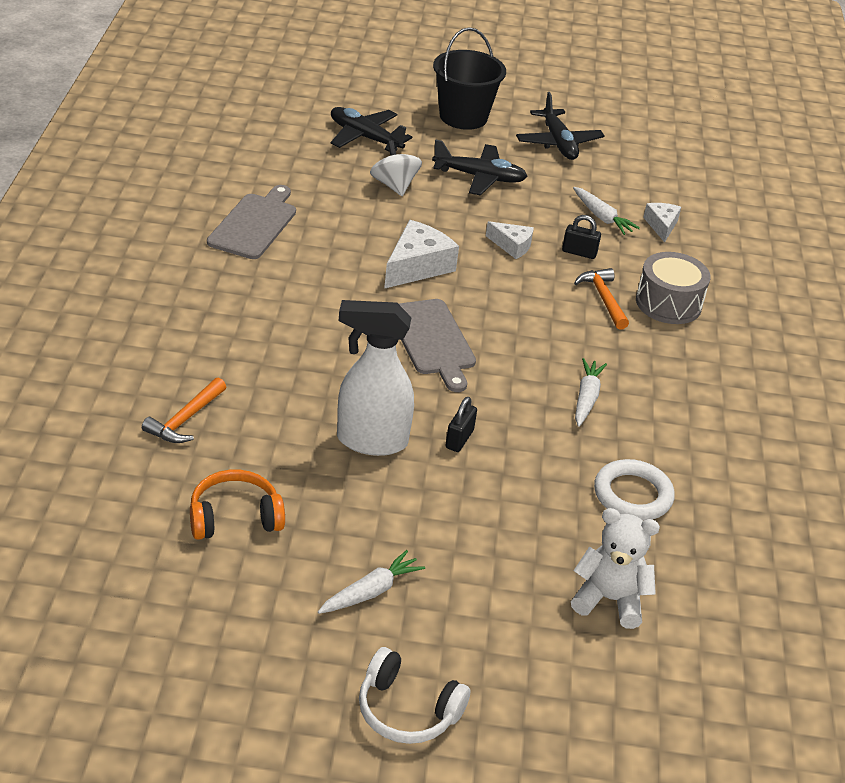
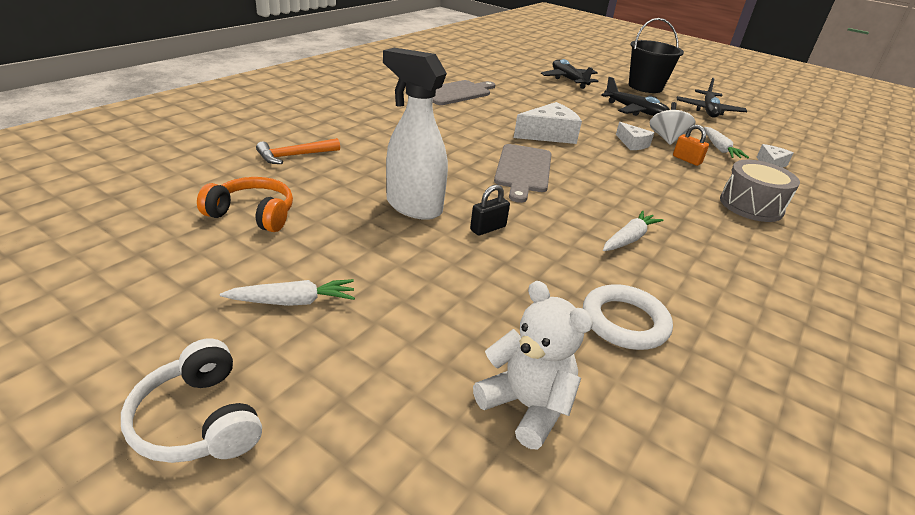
camera: 30 degrees right, 5 degrees down
white spinning top [370,140,422,196] -> white spinning top moved to [650,102,695,145]
black padlock [562,215,601,259] -> orange padlock [673,125,709,166]
orange hammer [574,268,629,330] -> none

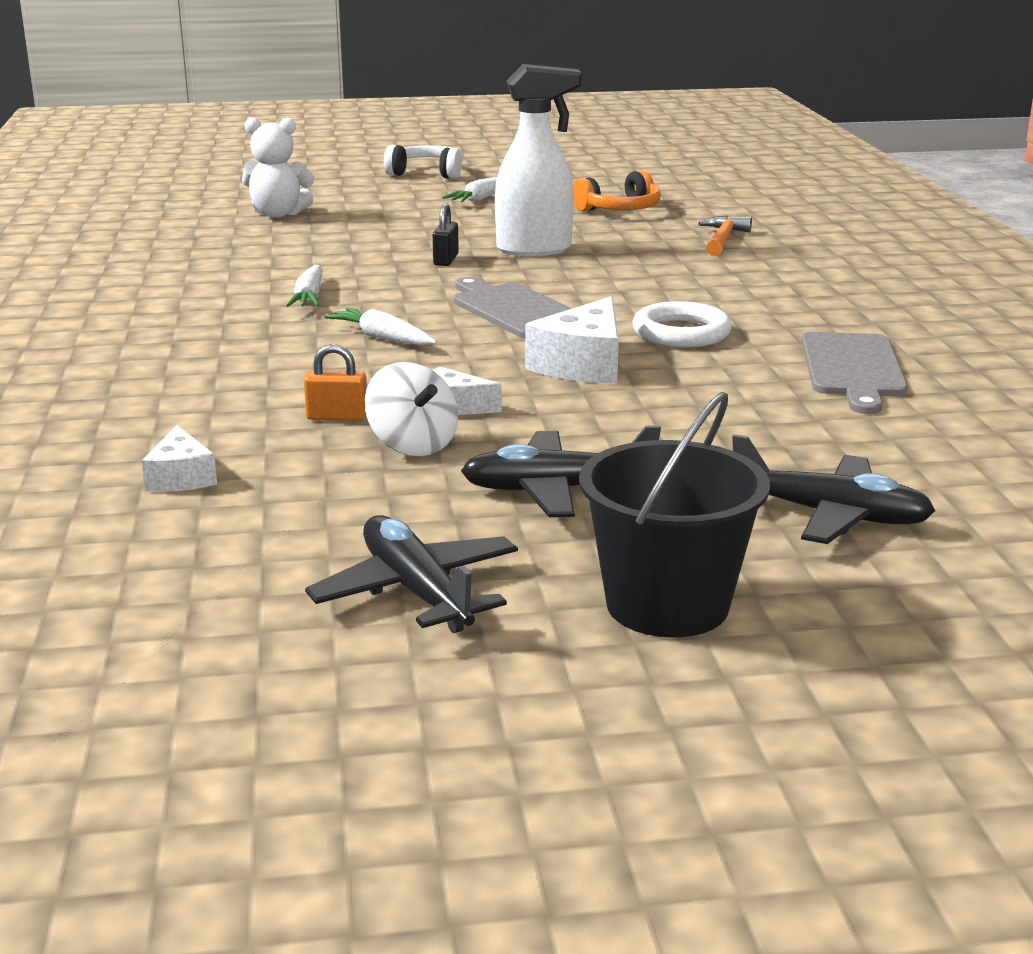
camera: 140 degrees right, 10 degrees down
white ring [583,284,673,350] -> white ring moved to [632,301,732,347]
white carrot [704,127,749,158] -> white carrot moved to [324,308,437,346]
grey drum [720,160,800,222] -> none

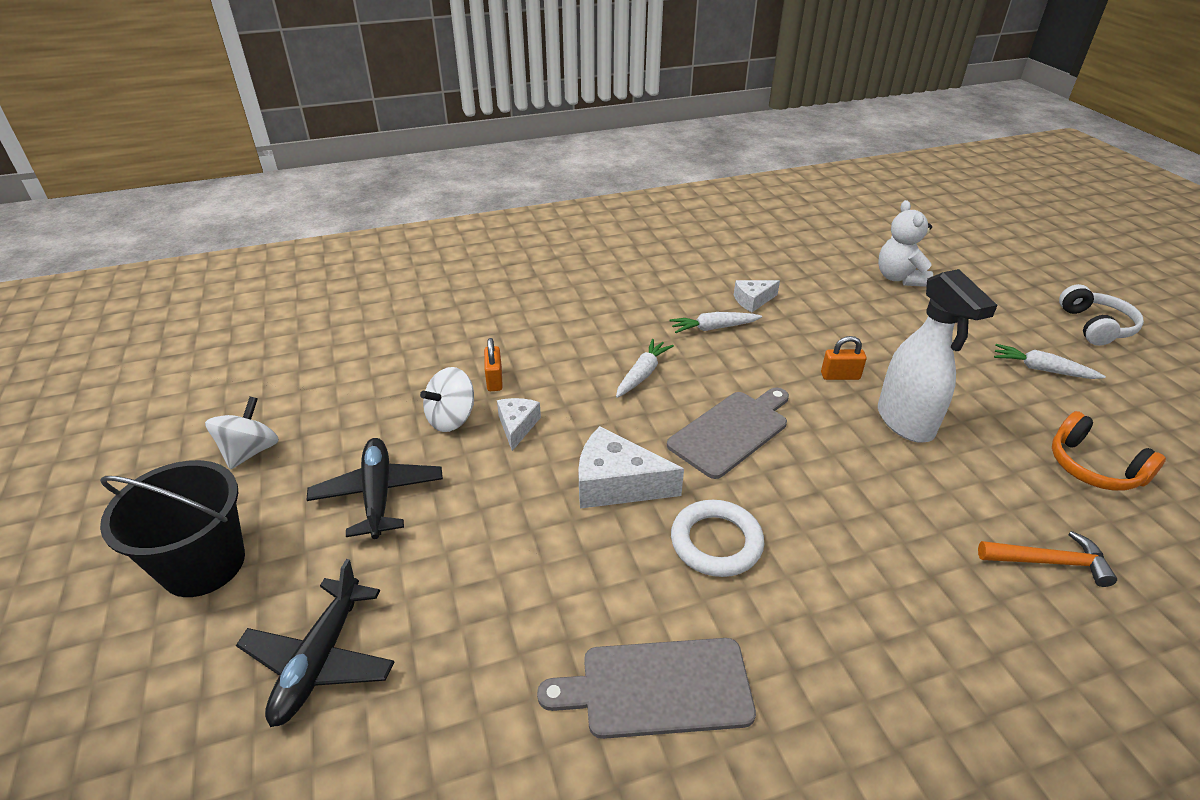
camera: 80 degrees right, 15 degrees up
white cheese [142,425,217,492] -> white cheese moved to [734,280,780,312]
black plane [305,515,518,633] -> white spinning top [205,396,279,469]
black padlock [433,203,459,266] -> orange padlock [821,336,867,380]

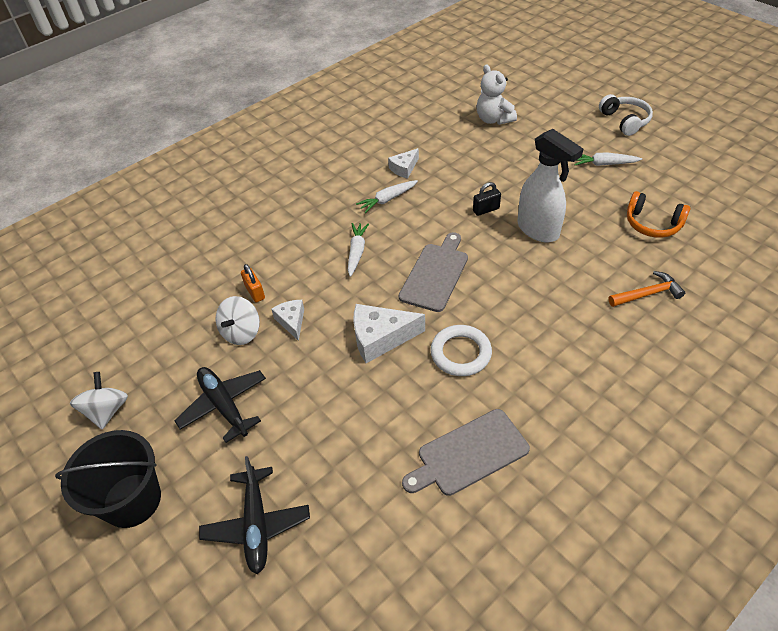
camera: 20 degrees left, 10 degrees up
orange padlock [821,336,867,380] -> black padlock [473,182,501,216]

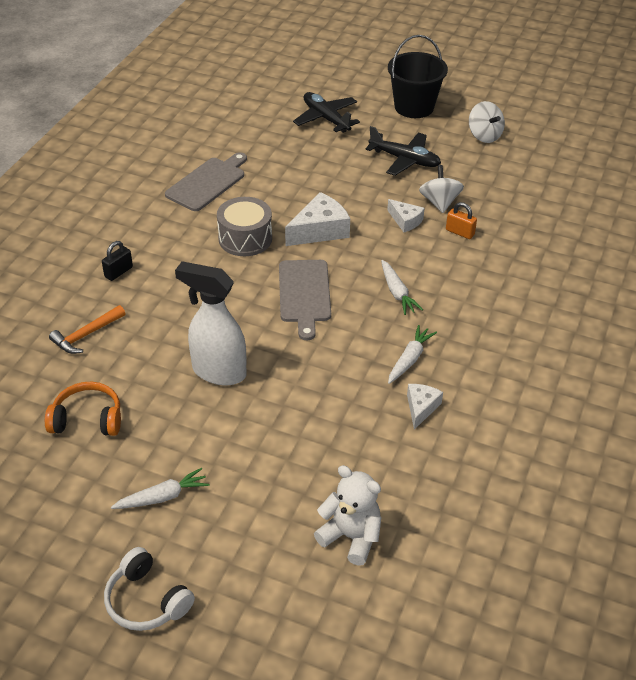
camera: 150 degrees right, 5 degrees down
white ring [430,325,492,376] -> grey drum [217,197,272,256]
black padlock [473,182,501,216] -> black padlock moved to [102,241,133,281]

